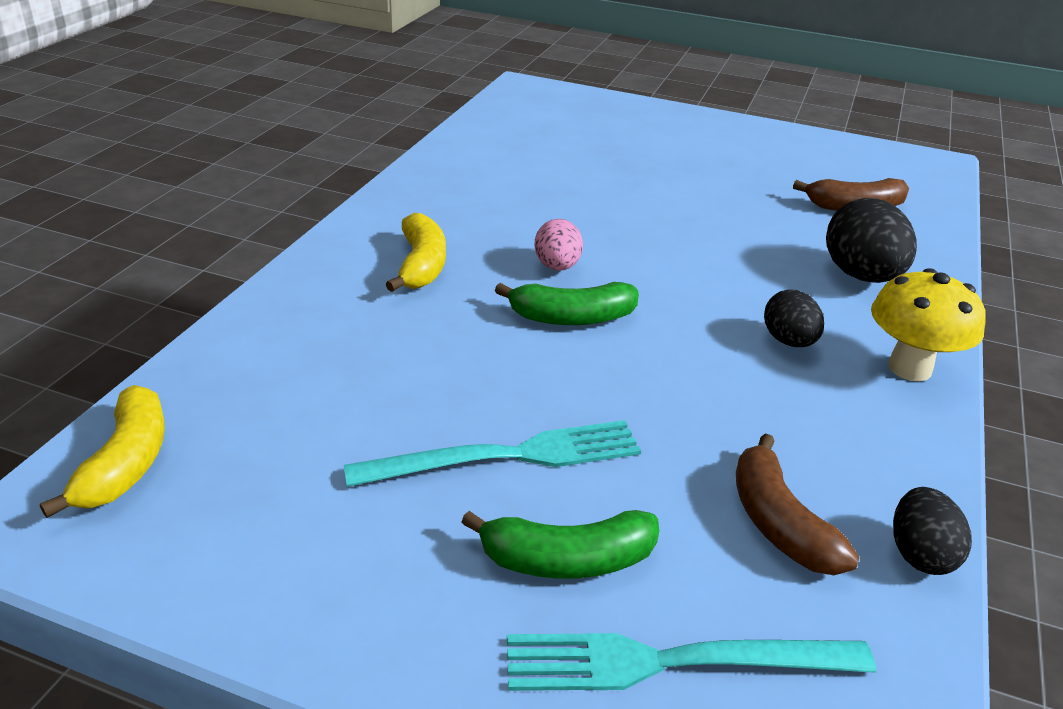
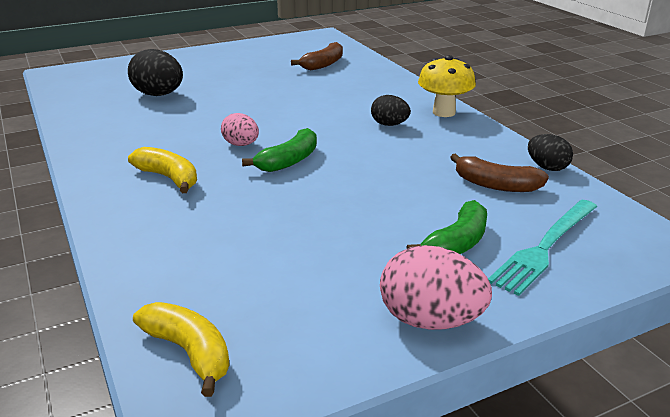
camera: 45 degrees left, 5 degrees down
turquoise fork [344,420,641,487] -> none
black egg [826,198,917,283] -> black egg moved to [128,49,183,96]
none -> pink egg [380,245,492,330]

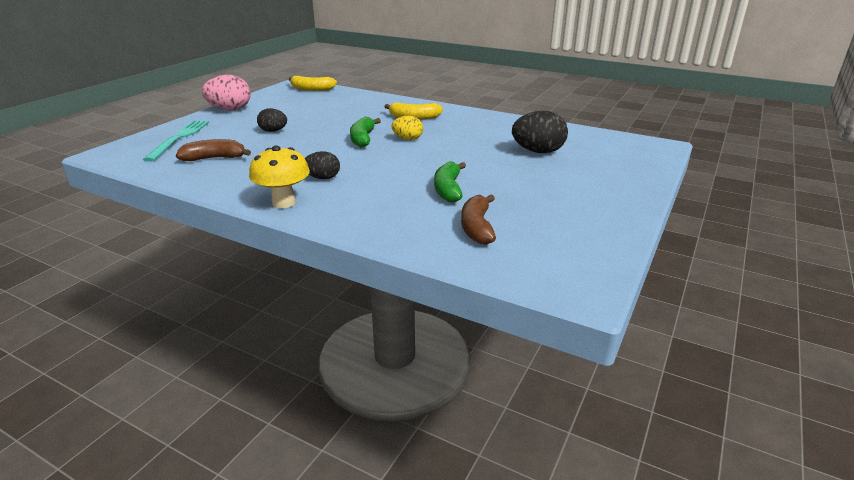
camera: 145 degrees right, 0 degrees up
pink egg [221,113,259,146] -> yellow egg [392,116,423,140]
green banana [407,200,487,254] -> green banana moved to [434,162,466,203]
black egg [528,134,573,171] -> black egg moved to [257,108,287,132]

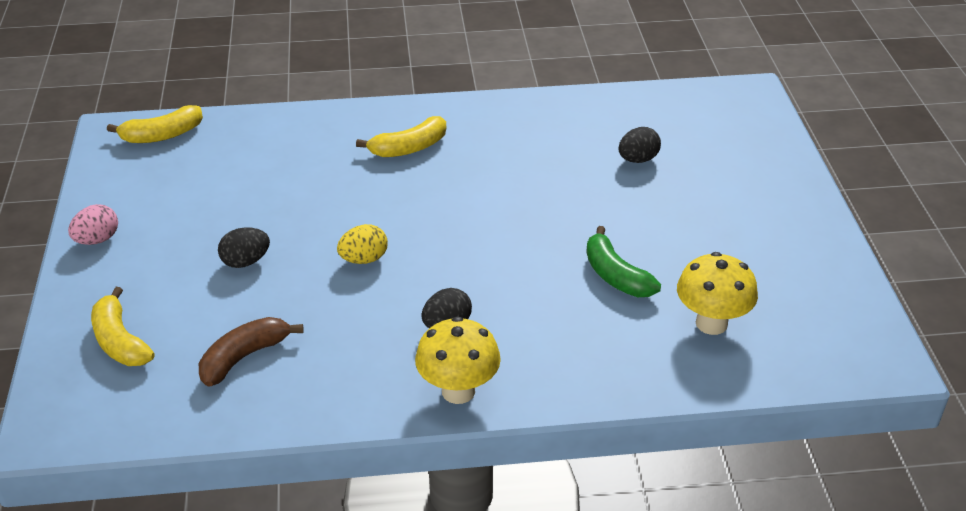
camera: 35 degrees left, 10 degrees up
turquoise fork [143,121,209,162] -> yellow banana [91,287,155,366]
pink egg [202,75,251,110] -> pink egg [68,204,118,245], size x0.61
green banana [350,117,381,147] -> none
yellow egg [392,116,423,140] -> yellow egg moved to [337,224,388,264]
brown banana [461,195,496,245] -> yellow mushroom [677,252,758,335]
black egg [512,111,568,153] -> black egg [619,127,661,163], size x0.61

